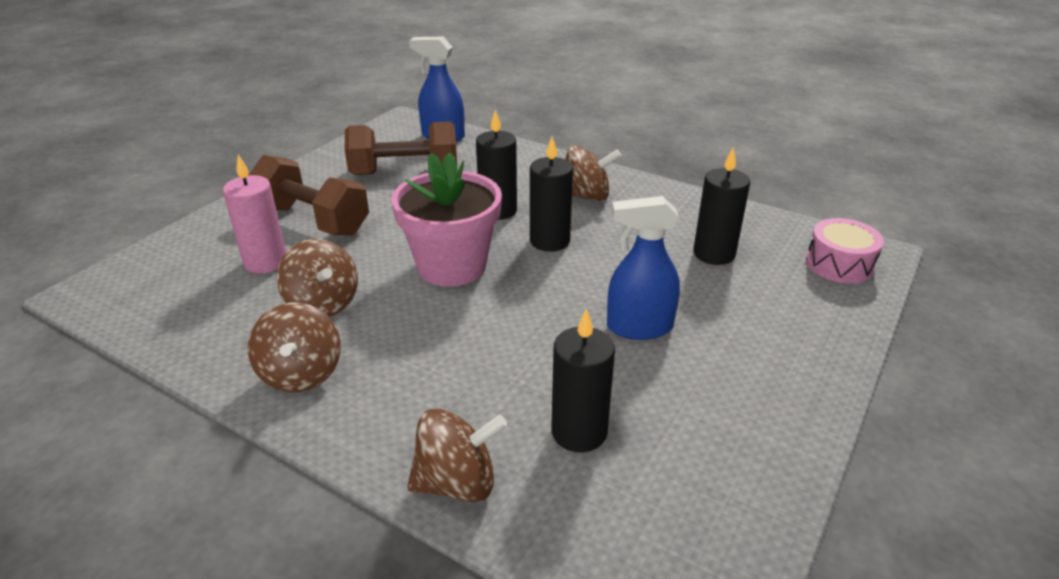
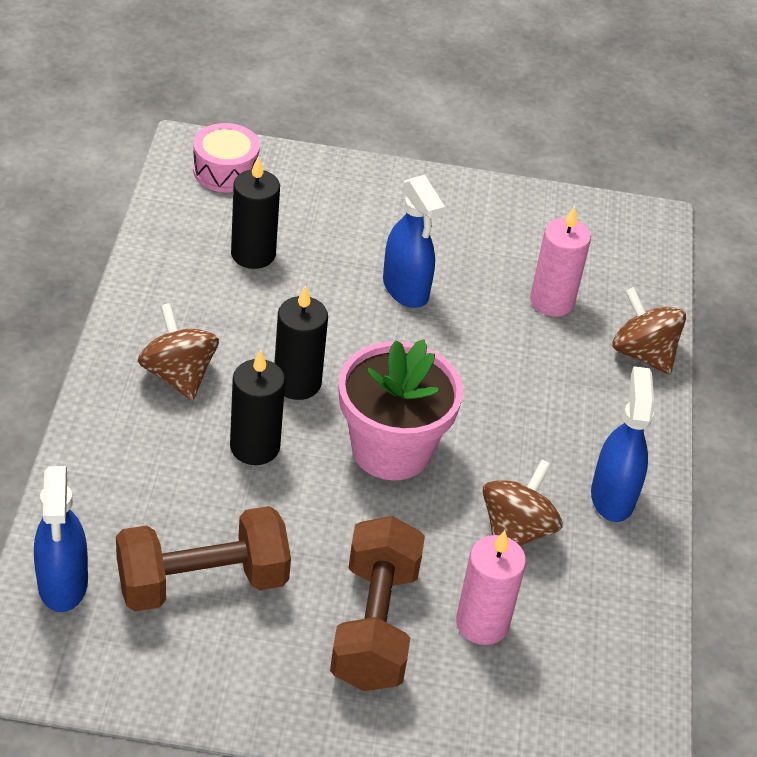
camera: 120 degrees left, 10 degrees up
brown spinning top [248,303,341,392] -> blue spray bottle [591,366,654,522]
brown dumbbell [345,121,457,175] -> brown dumbbell turned 75 degrees counterclockwise [116,506,291,612]
black candle [551,308,615,452] -> pink candle [530,206,591,317]

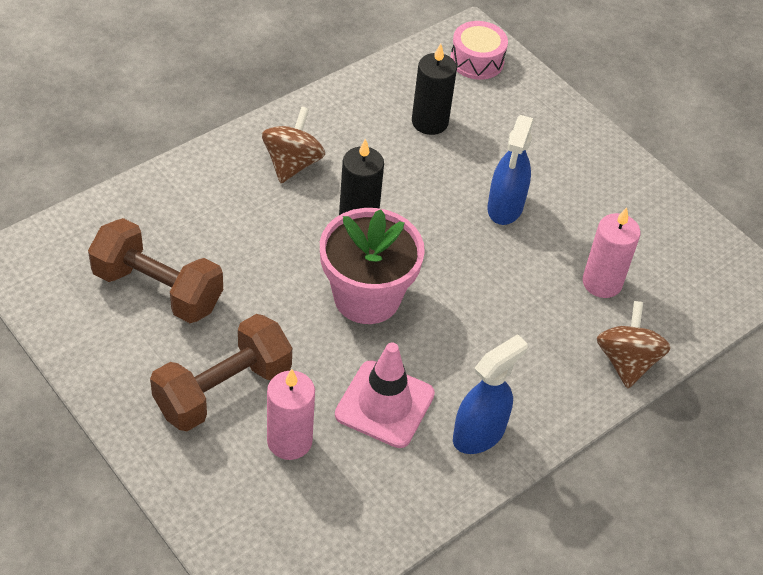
camera: 45 degrees right, 5 degrees up
blue spray bottle [34,466,88,612] -> none
black candle [230,350,285,465] -> none
brown spinning top [483,459,563,546] -> pink traffic cone [335,342,435,448]

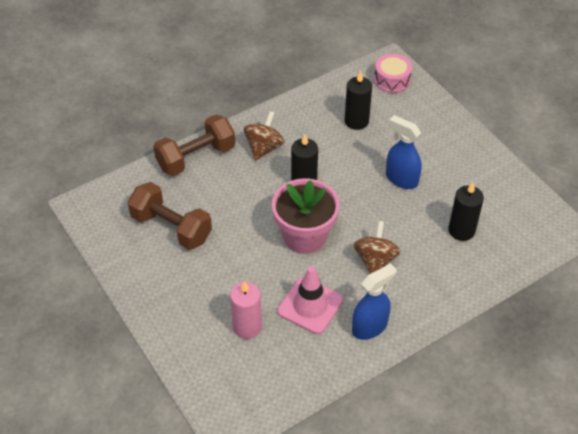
camera: 10 degrees right, 0 degrees up
brown dumbbell [150,314,292,431] -> brown dumbbell moved to [153,114,235,176]
blue spray bottle [487,115,534,225] -> blue spray bottle turned 105 degrees clockwise [386,115,422,189]
pink candle [583,207,641,298] -> black candle [448,182,484,241]
brown spinning top [597,301,671,389] -> brown spinning top moved to [354,221,401,274]

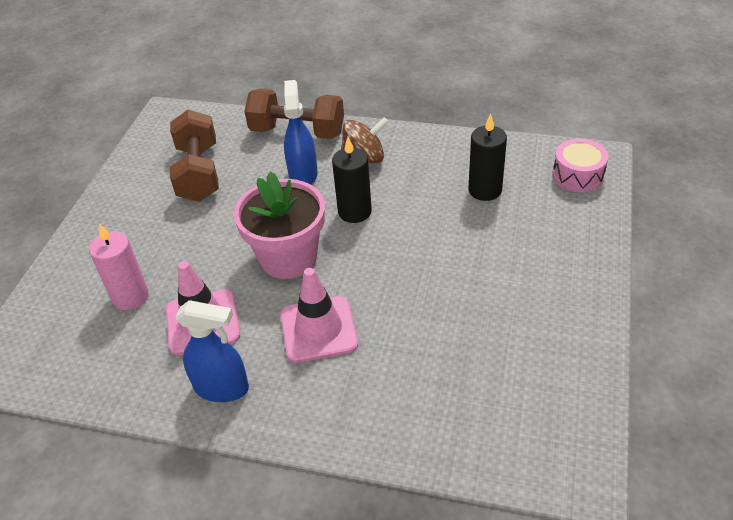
camera: 50 degrees right, 5 degrees down
brown spinning top [354,221,401,274] -> pink traffic cone [280,268,358,363]
blue spray bottle [386,115,422,189] -> blue spray bottle moved to [284,80,318,185]
black candle [448,182,484,241] -> none

